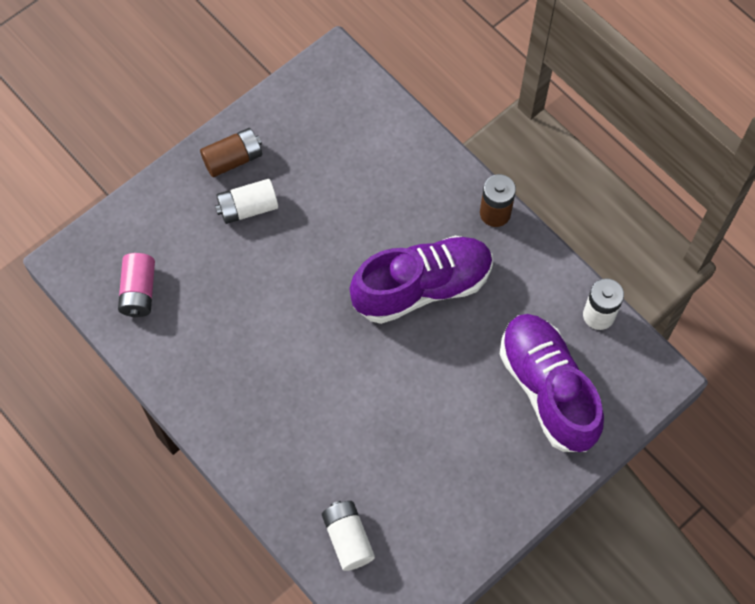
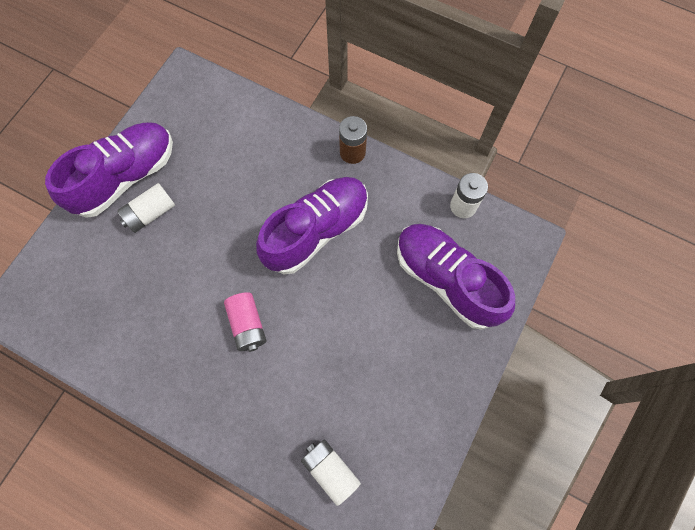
camera: 20 degrees left, 5 degrees up
pink battery [118,253,155,317] -> pink battery moved to [224,292,266,352]
brown battery [200,128,262,177] -> purple shoe [45,122,173,218]

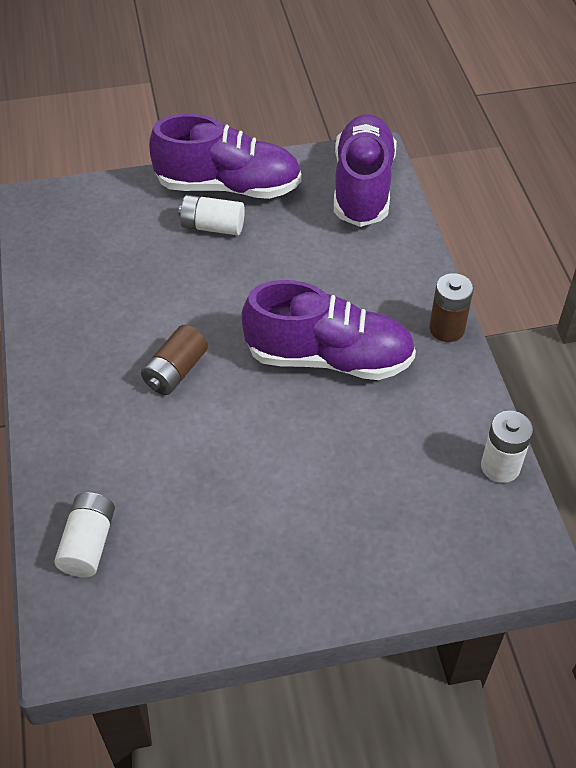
camera: 50 degrees right, 20 degrees down
pink battery [224,292,266,352] -> brown battery [141,325,208,395]
purple shoe [397,224,515,330] -> purple shoe moved to [334,114,397,227]

